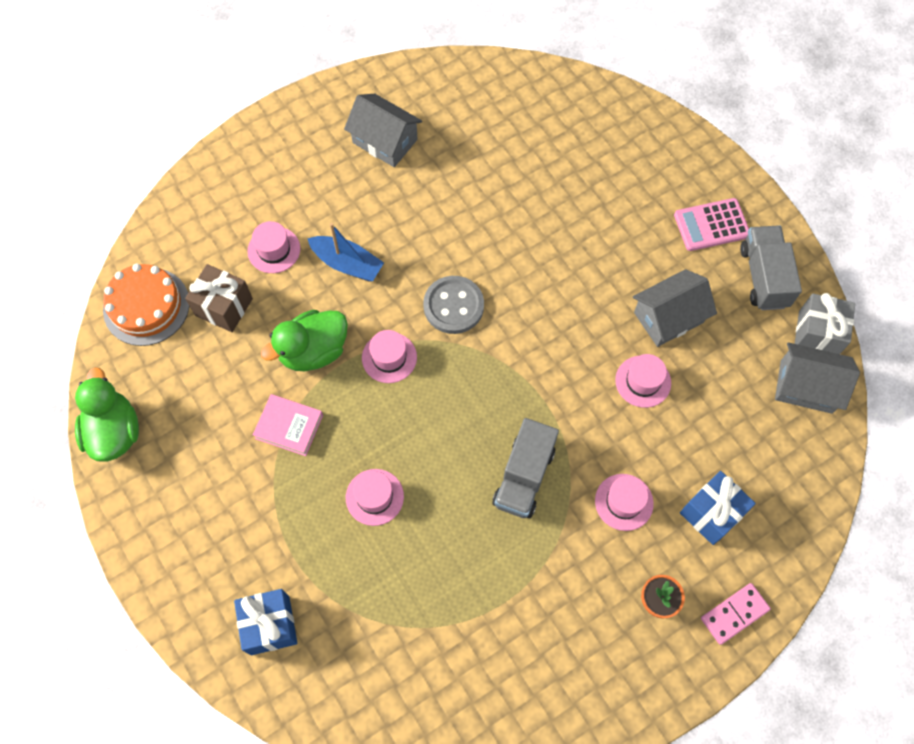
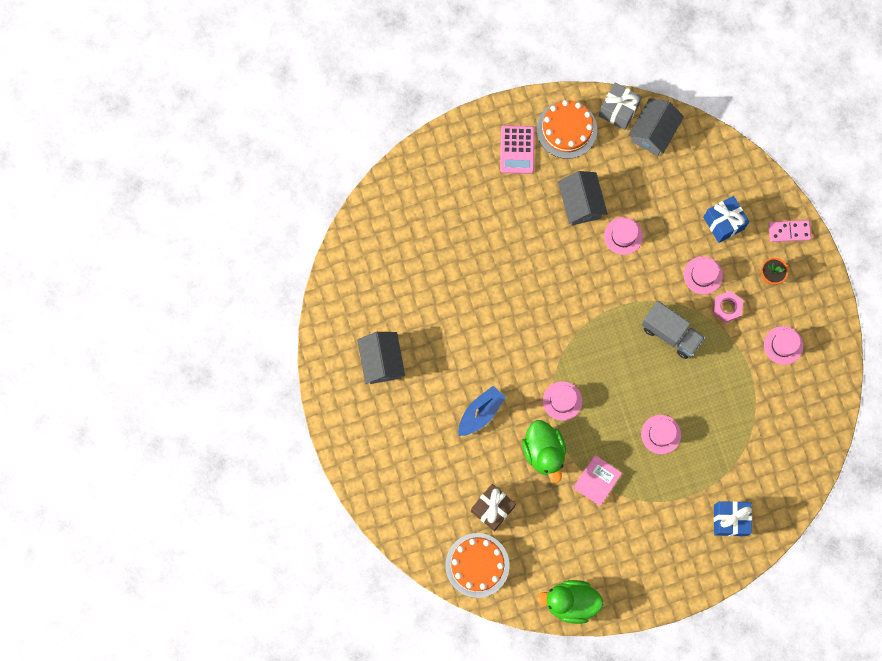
camera: 75 degrees left, 10 degrees up
pink hat [247,221,300,273] -> pink hat moved to [764,326,803,365]
grey house [344,94,422,167] -> grey house turned 60 degrees counterclockwise [357,332,405,384]
grey button [423,276,484,334] -> none
pink domino [701,583,771,645] -> pink domino turned 75 degrees counterclockwise [768,220,811,242]
grey truck [740,226,802,310] -> orange cake [537,100,597,159]
none -> pink nut [713,291,743,323]

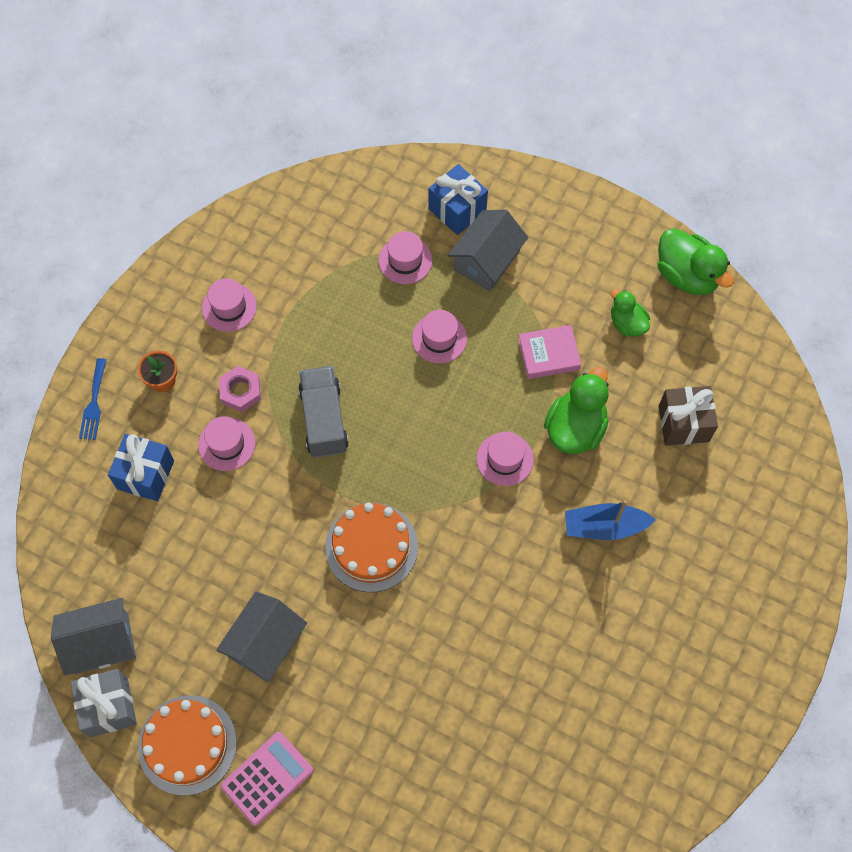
camera: 135 degrees left, 10 degrees down
grey house [357,332,405,384] -> grey house moved to [448,209,528,291]
orange cake [445,533,510,598] -> orange cake moved to [325,502,418,592]
pink hat [604,217,643,255] -> pink hat moved to [379,231,432,284]
pink domino [768,220,811,242] -> blue fork [79,358,107,440]
none -> green duck [611,289,650,337]

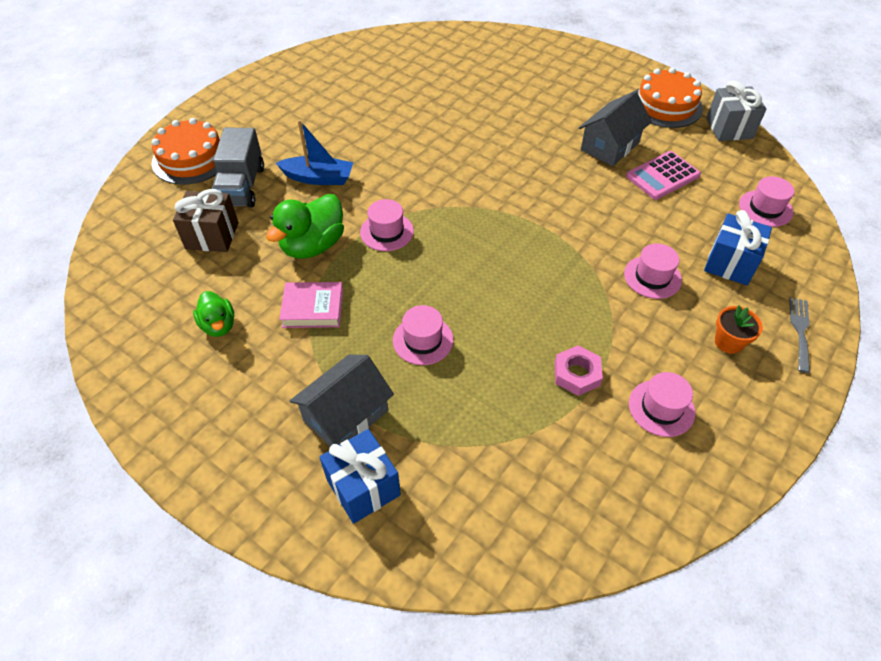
camera: 170 degrees left, 15 degrees down
grey house [51,598,136,675] -> none
blue fork [79,358,107,440] -> grey fork [789,298,810,373]
pink nut [219,366,261,412] -> pink nut moved to [555,345,603,396]
pink calculator [221,732,313,826] -> pink calculator moved to [626,151,701,200]
grey truck [298,366,349,457] -> grey truck moved to [212,128,264,207]
orange cake [325,502,418,592] -> orange cake moved to [152,118,220,185]
pink hat [379,231,432,284] -> pink hat moved to [739,176,794,227]
green duck [658,228,734,295] -> none

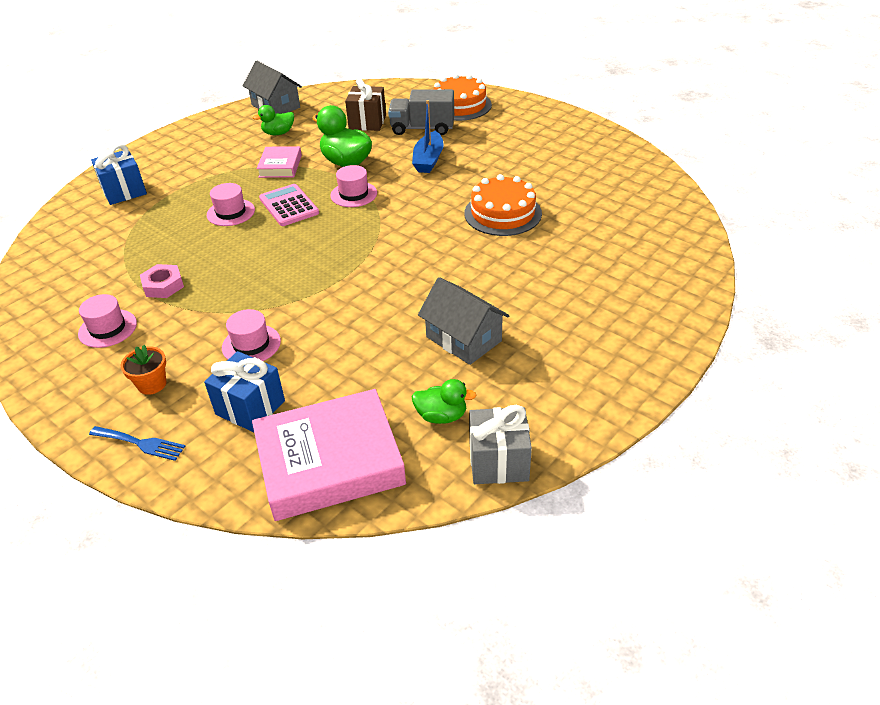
camera: 95 degrees right, 10 degrees down
grey house [290,355,394,447] -> grey house moved to [243,60,302,114]
pink calculator [626,151,701,200] -> pink calculator moved to [259,184,319,226]
orange cake [636,68,703,128] -> orange cake moved to [464,174,542,236]
pink hat [739,176,794,227] -> pink book [252,389,406,521]
grey fork [789,298,810,373] -> blue fork [89,426,185,461]
none -> green duck [412,379,476,424]

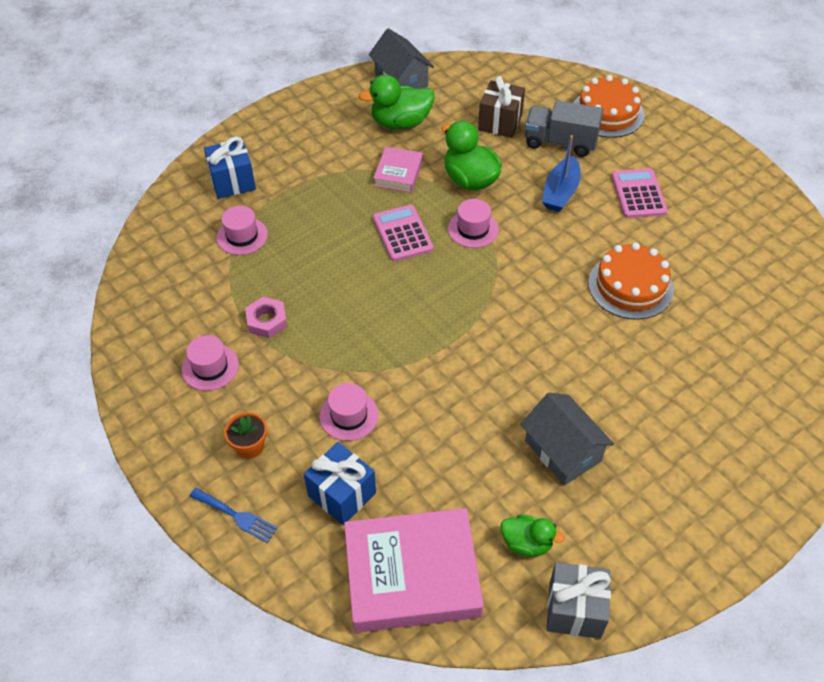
camera: 10 degrees right, 10 degrees up
pink hat [207,183,255,226] -> pink hat moved to [217,206,268,255]
green duck [253,105,294,135] -> green duck [359,74,435,129], size x1.66
none -> pink calculator [611,169,668,218]

